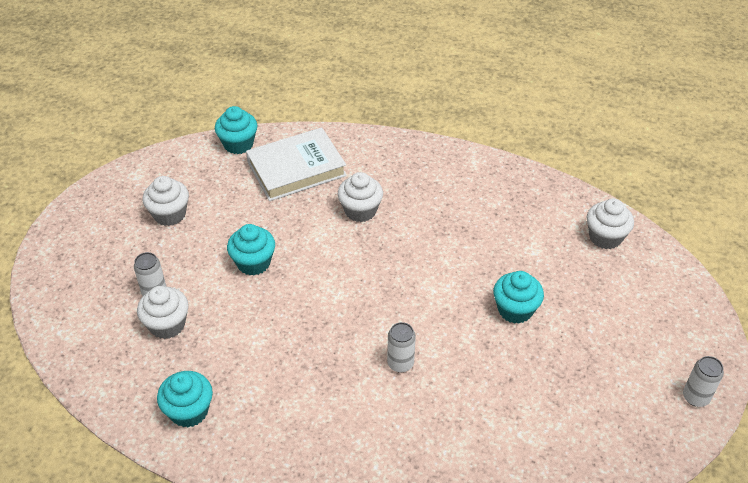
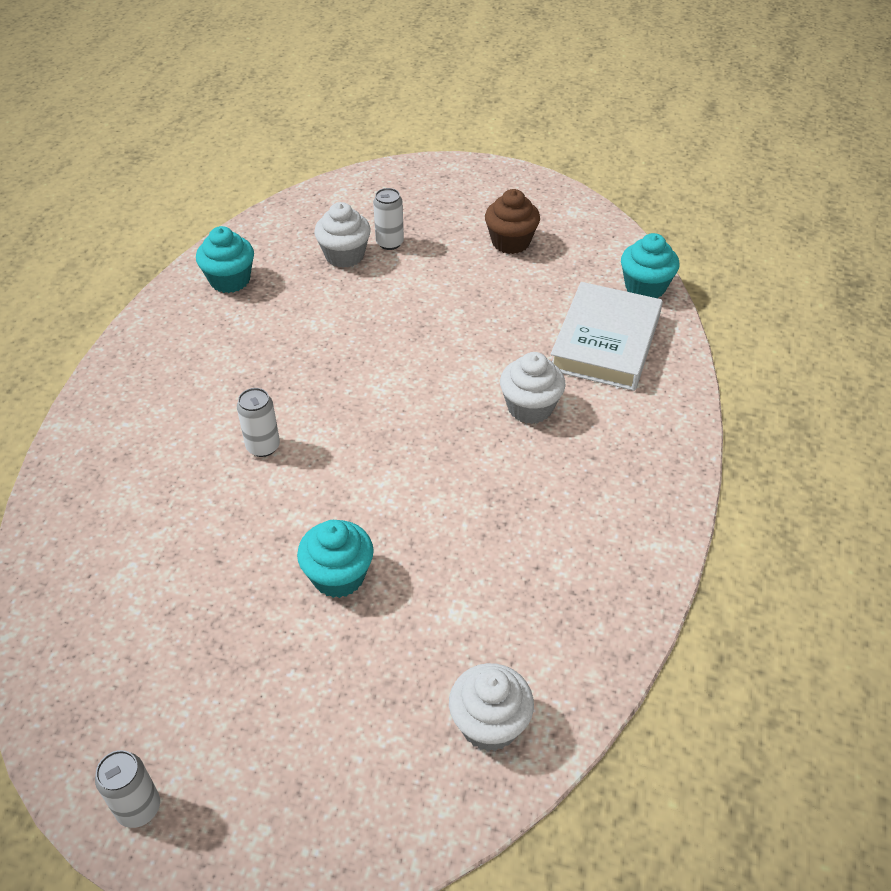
camera: 90 degrees right, 0 degrees up
white cupcake [143,176,189,226] -> brown cupcake [485,189,540,254]
turquoise cupcake [227,224,275,276] -> none
white book [246,127,347,201] -> white book turned 45 degrees clockwise [551,282,663,391]

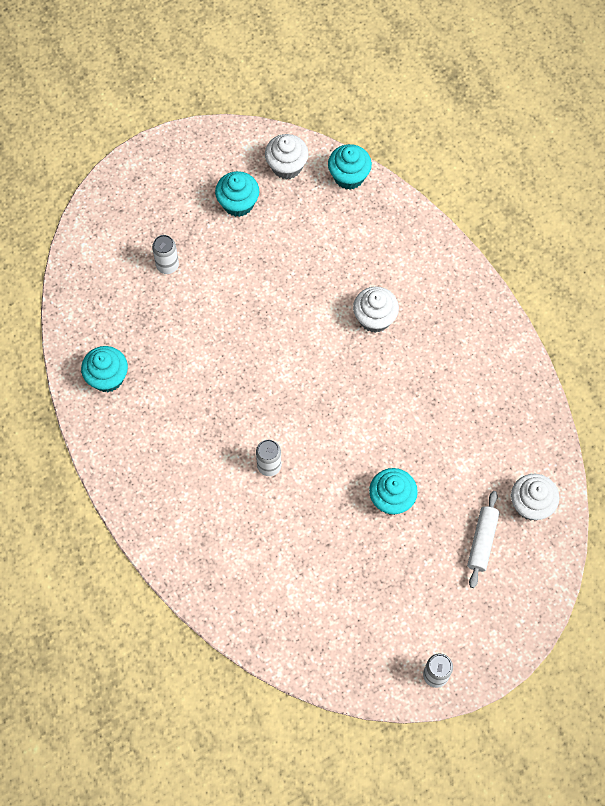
camera: 45 degrees left, 20 degrees up
white cupcake [314,202,371,268] -> white cupcake moved to [265,134,309,180]
brown cupcake [485,189,540,254] -> turquoise cupcake [215,171,259,217]
white book [551,282,663,391] -> none
none -> white rolling pin [467,491,500,588]

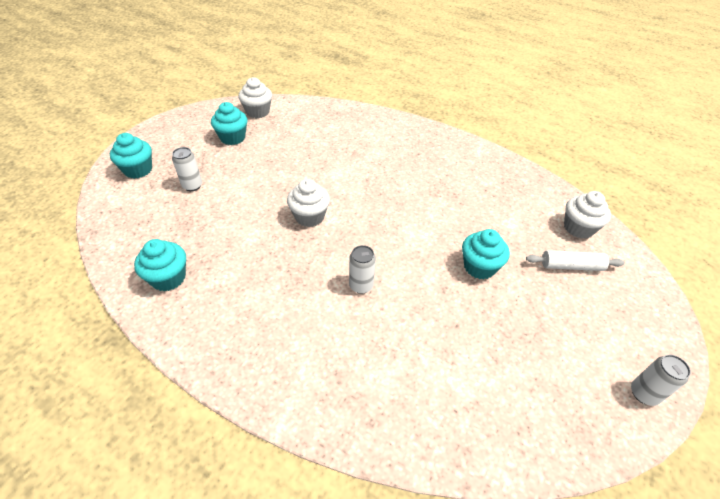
camera: 30 degrees left, 20 degrees down
turquoise cupcake [328,144,372,190] -> turquoise cupcake moved to [110,133,152,179]
white cupcake [353,287,399,333] -> white cupcake moved to [287,179,330,227]
white rolling pin [467,491,500,588] -> white rolling pin turned 75 degrees counterclockwise [526,250,625,271]

